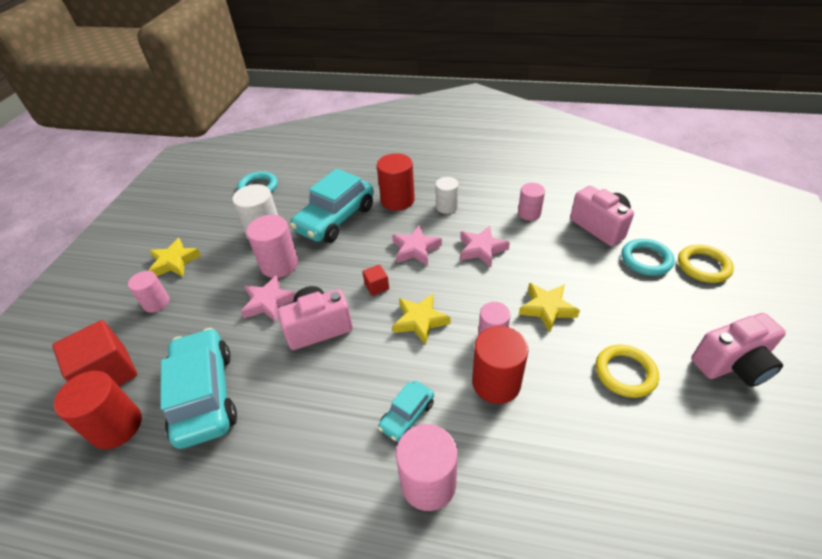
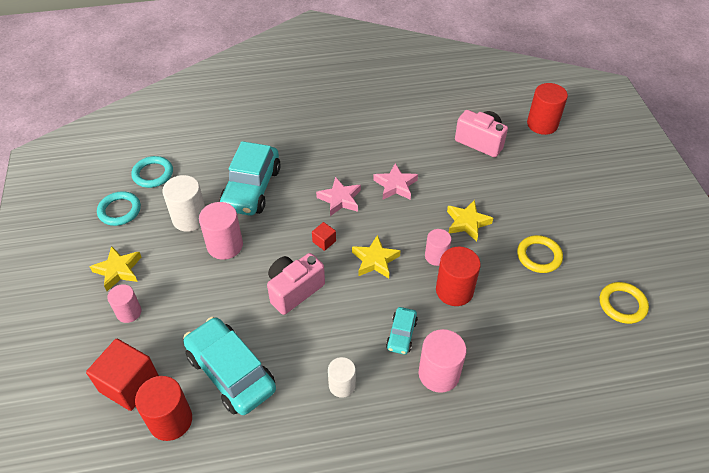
camera: 25 degrees left, 5 degrees up
pink star [241,275,296,322] -> none
red cylinder [377,153,415,211] -> red cylinder moved to [527,83,568,135]
white cylinder [435,177,459,214] -> white cylinder moved to [328,357,356,398]
pink cylinder [518,183,545,221] -> none
turquoise ring [622,239,675,276] -> turquoise ring moved to [97,191,141,226]
yellow ring [678,245,734,283] -> yellow ring moved to [600,282,649,324]
pink camera [691,313,786,387] -> none

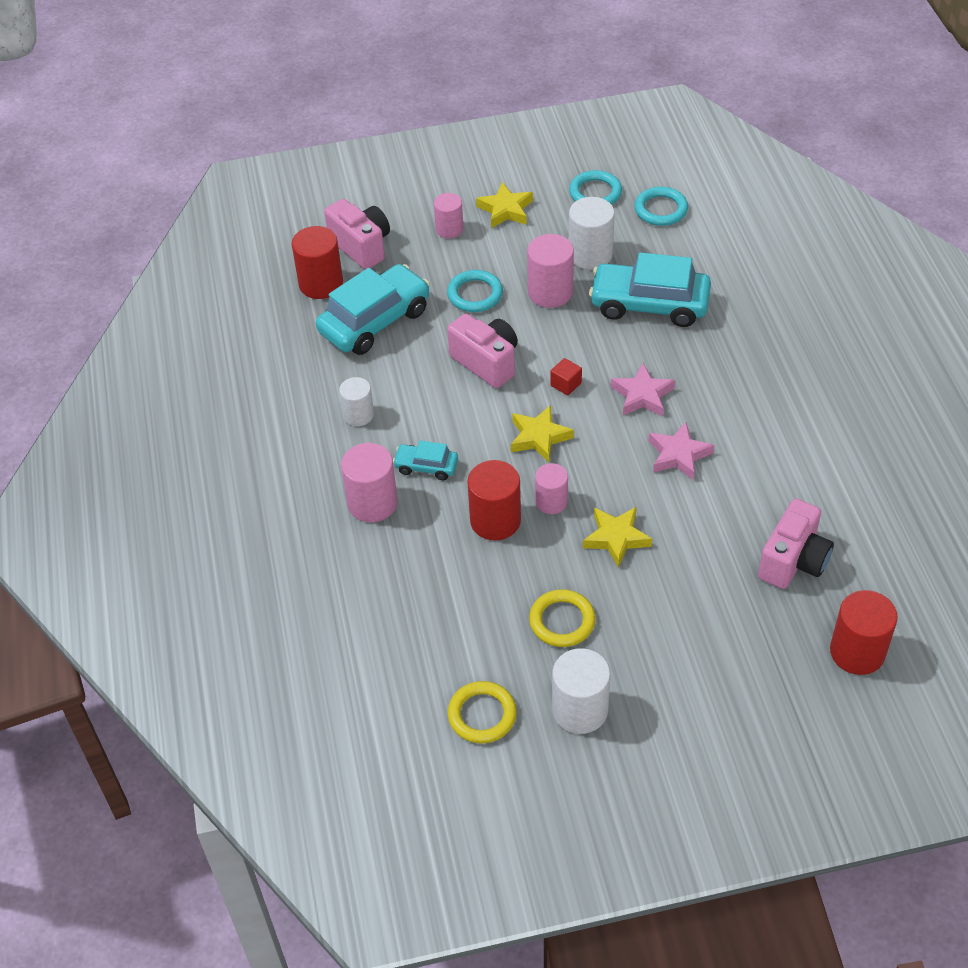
camera: 90 degrees right, 0 degrees up
red cube [86,339,159,411] -> pink camera [324,199,390,269]
none -> turquoise ring [447,270,503,312]
none -> white cylinder [552,648,610,734]

